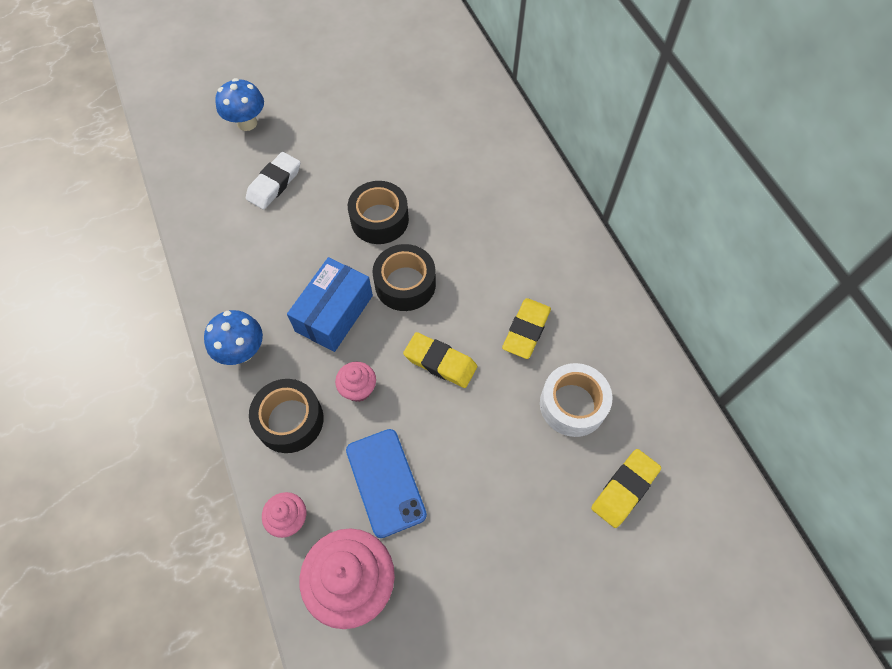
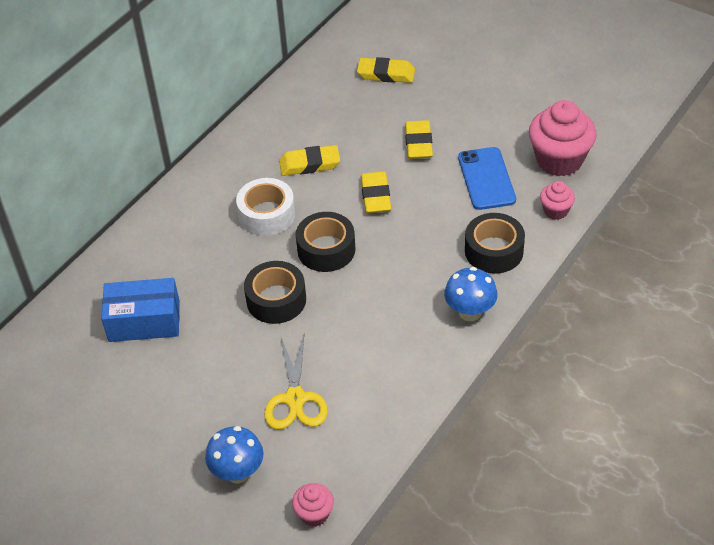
camera: 120 degrees left, 15 degrees down
white eraser [246,152,300,210] -> yellow scissors [264,335,328,430]
blue box [287,257,373,352] -> blue box moved to [101,278,180,342]
pink cupcake [335,362,376,402] -> pink cupcake moved to [292,483,334,527]
blue phone [346,429,427,538] -> blue phone turned 45 degrees counterclockwise [458,147,516,210]
white tape [540,363,613,437] -> white tape moved to [236,178,295,236]
none -> yellow eraser [405,120,433,159]

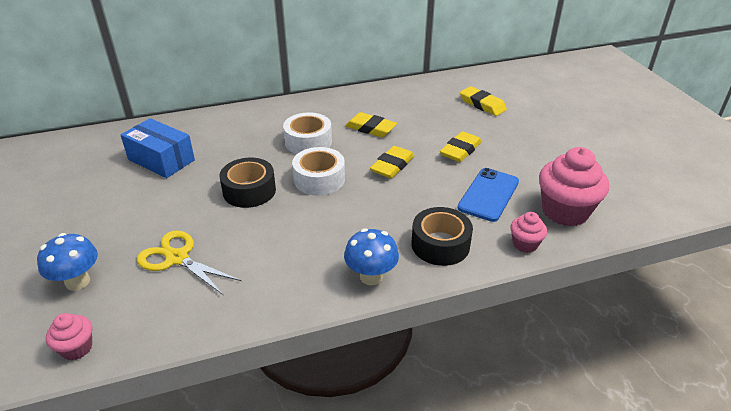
camera: 35 degrees right, 10 degrees down
yellow scissors [264,335,328,430] -> yellow scissors turned 90 degrees clockwise [137,231,241,295]
black tape [296,212,355,272] -> white tape [292,147,345,196]

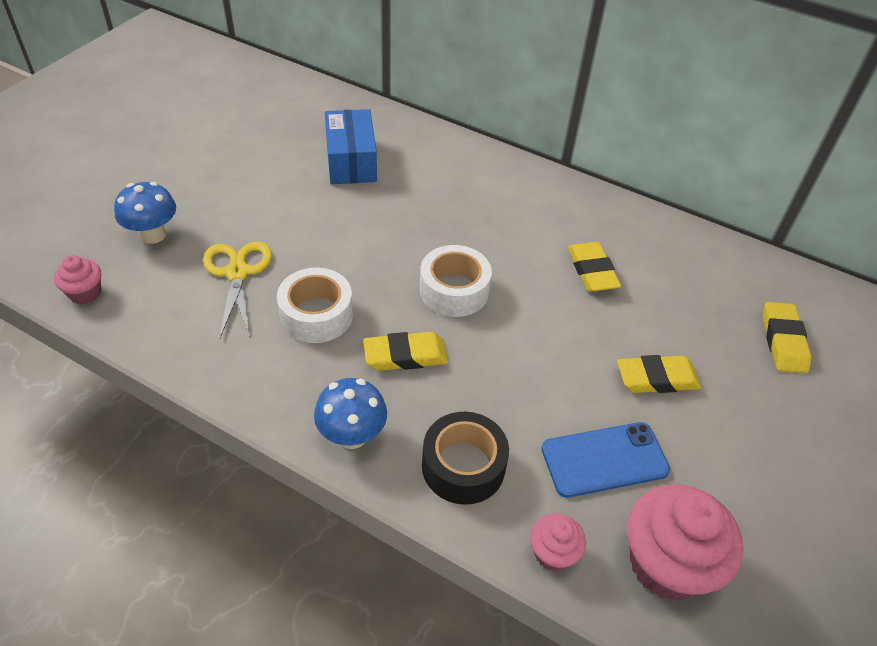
camera: 45 degrees right, 10 degrees up
black tape [220,158,276,208] -> none
white tape [283,112,332,154] -> white tape moved to [277,268,353,343]
yellow eraser [370,146,414,178] -> yellow eraser moved to [363,332,448,371]

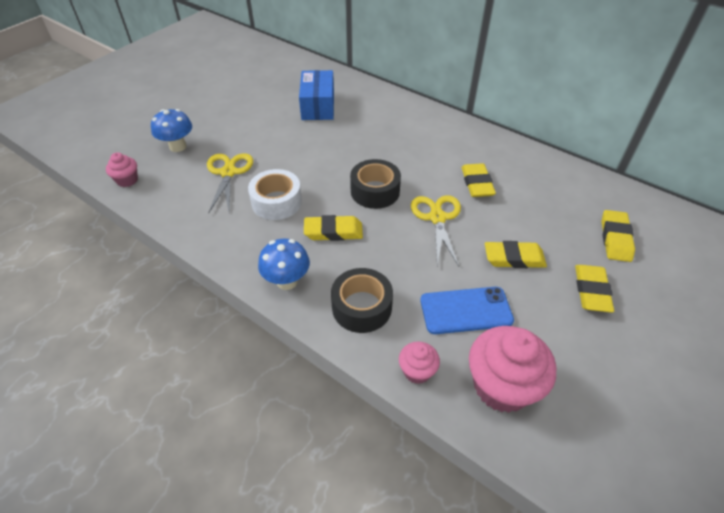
camera: 10 degrees right, 0 degrees up
white tape [420,245,492,317] -> black tape [350,159,401,209]
none -> yellow scissors [411,195,461,267]
none -> yellow eraser [575,265,614,313]

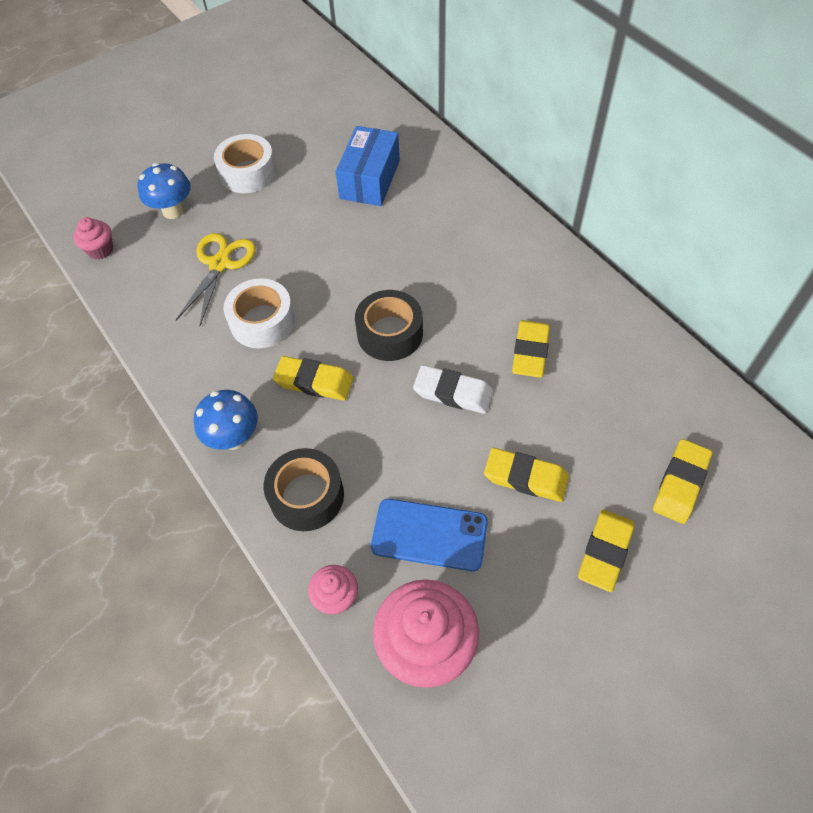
camera: 20 degrees right, 10 degrees up
yellow scissors [411,195,461,267] -> white eraser [413,365,493,414]
none -> white tape [214,134,276,193]

